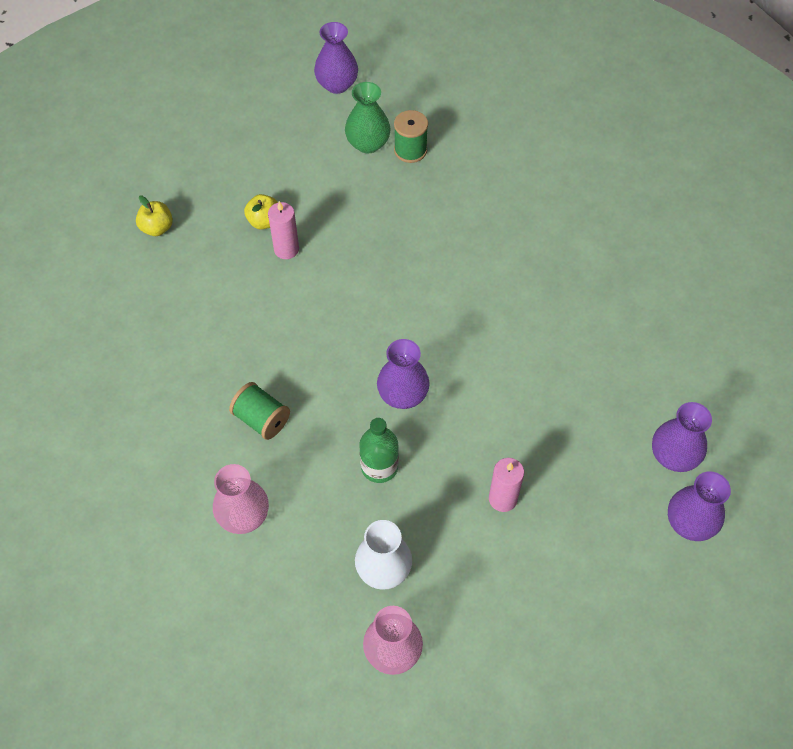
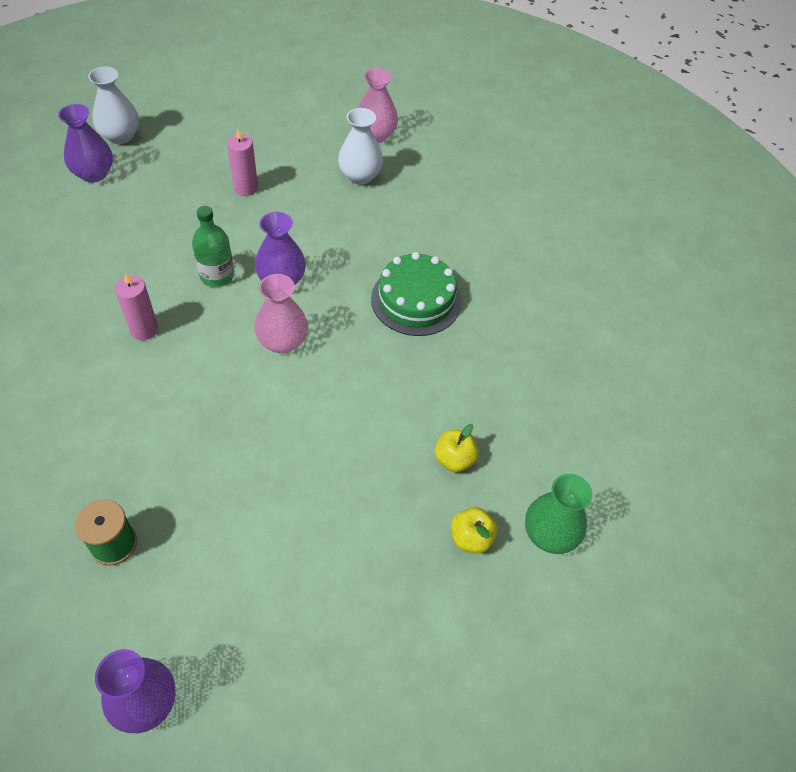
camera: 165 degrees left, 5 degrees down
pink vase [213,464,269,534] -> pink vase moved to [254,274,308,354]
green spool [229,382,290,440] -> green cake [371,252,462,336]
yellow apple [244,194,278,229] -> yellow apple moved to [435,424,479,472]
pink candle [268,201,299,259] -> pink candle moved to [115,273,158,340]
green vase [345,82,391,154] -> green vase moved to [525,474,593,554]
green bottle [359,418,399,483] -> green bottle moved to [192,206,234,287]
purple vase [668,471,731,541] -> white vase [88,67,139,144]

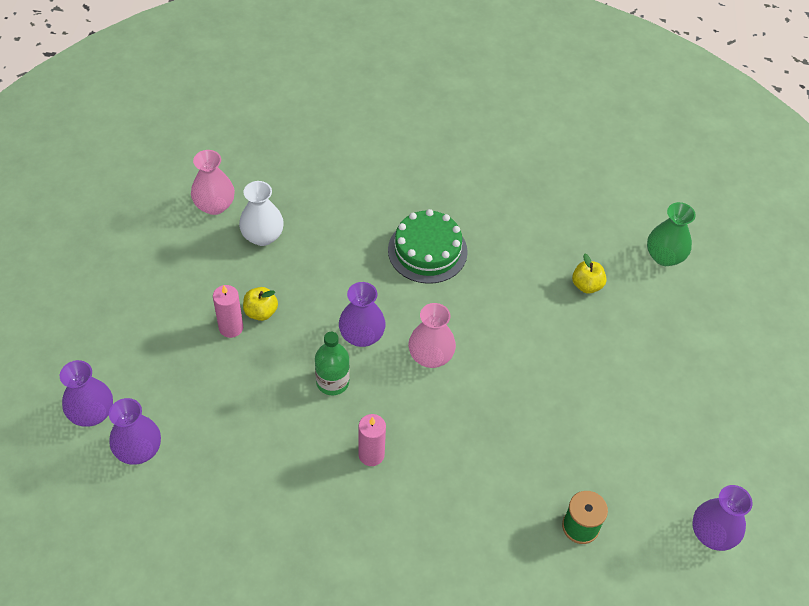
camera: 65 degrees left, 0 degrees up
white vase [88,67,139,144] -> purple vase [60,360,113,427]
yellow apple [451,507,498,554] -> yellow apple moved to [243,287,278,321]

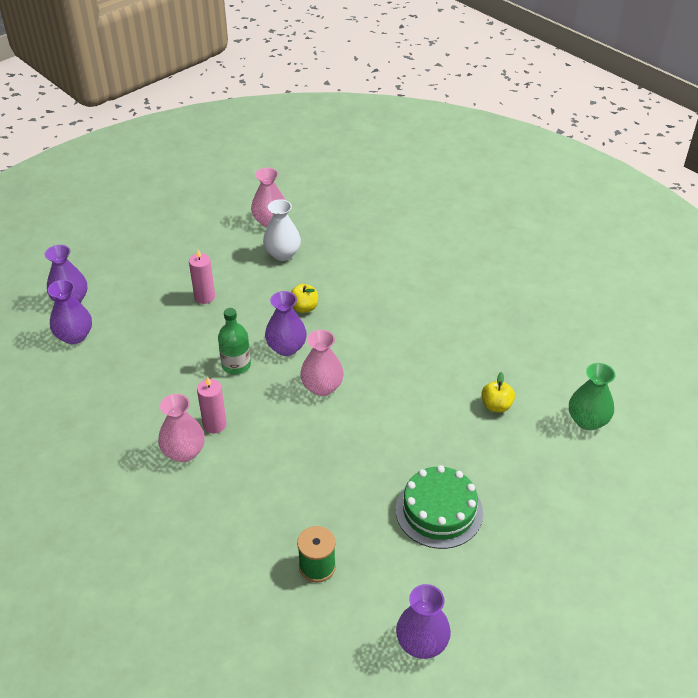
camera: 40 degrees right, 10 degrees down
yellow apple [243,287,278,321] -> yellow apple moved to [291,284,318,313]
green cake [388,209,468,284] -> green cake moved to [395,465,483,549]
none -> pink vase [158,394,205,462]

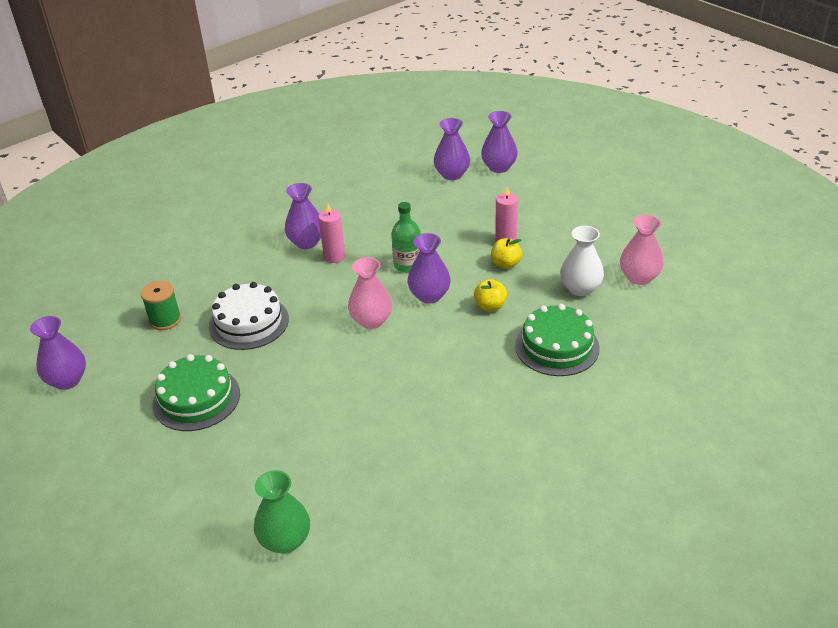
camera: 95 degrees right, 5 degrees down
pink vase [158,394,205,462] -> purple vase [285,183,321,249]
yellow apple [481,372,515,412] -> yellow apple moved to [491,238,522,269]
none -> white cake [209,282,289,350]
none -> green cake [515,304,600,376]

